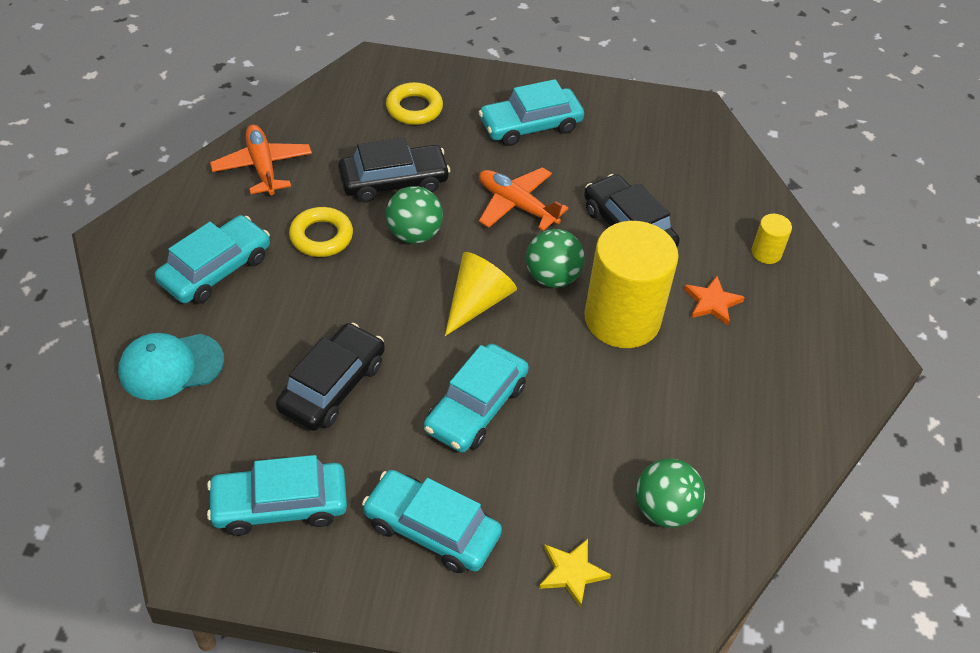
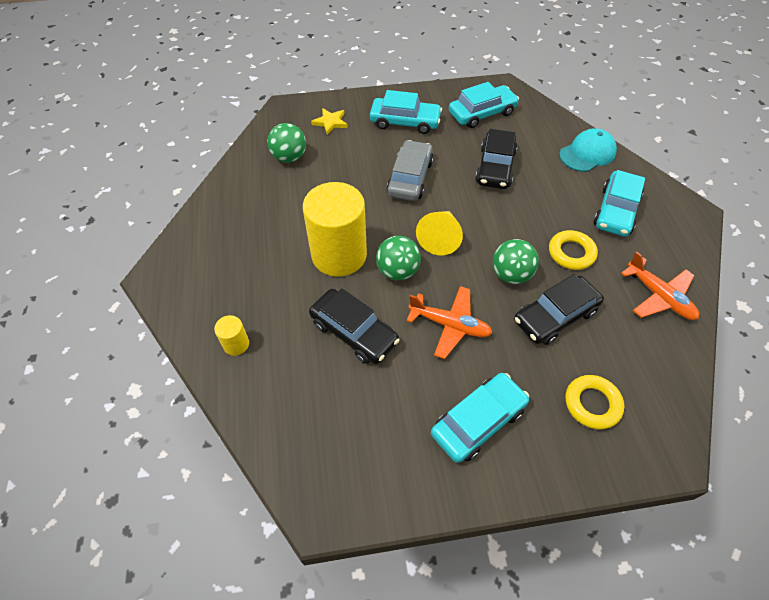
camera: 165 degrees right, 5 degrees up
turquoise car [424,344,529,452] -> grey car [386,140,434,201]
orange star [684,276,745,325] -> none

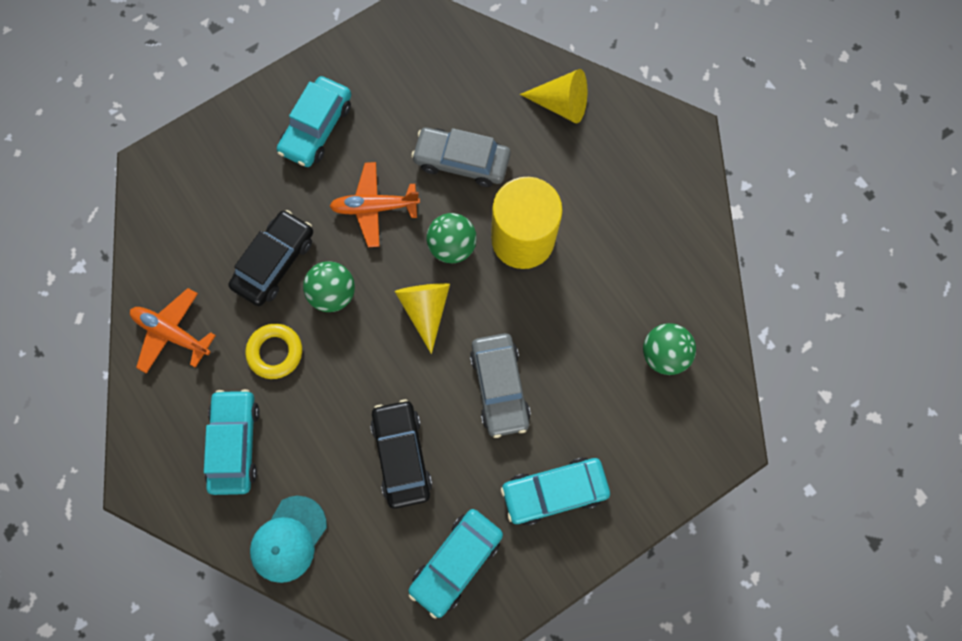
camera: 155 degrees right, 20 degrees up
yellow cylinder [214,315,249,356] -> yellow cone [520,69,587,123]
black car [309,288,400,364] -> grey car [411,127,511,187]
yellow star [311,108,348,135] -> none
yellow ring [566,375,624,430] -> none

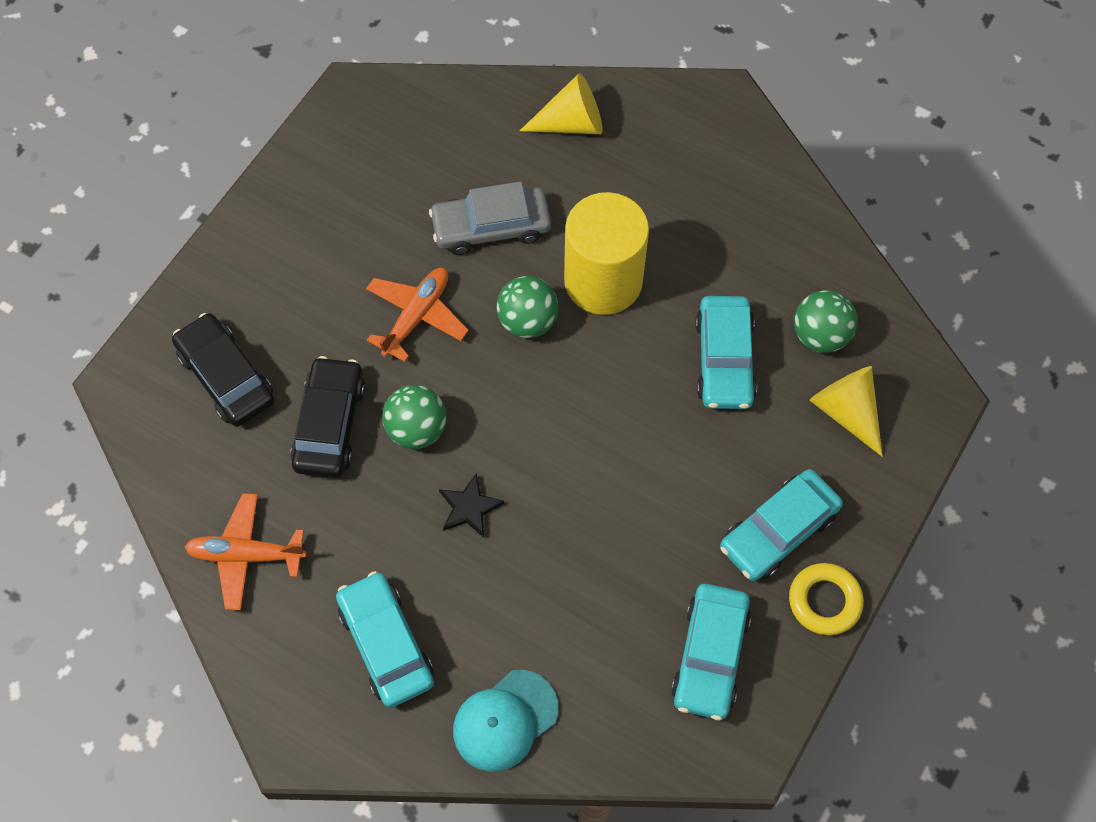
camera: 25 degrees left, 10 degrees down
yellow ring [246,324,302,379] -> yellow ring moved to [789,563,864,635]
turquoise cap [250,496,327,583] -> turquoise cap turned 45 degrees clockwise [453,670,558,772]
turquoise car [277,76,351,167] -> turquoise car moved to [695,296,757,409]
orange plane [329,162,420,247] -> orange plane turned 150 degrees clockwise [366,268,469,362]
black car [370,399,432,509] -> black car moved to [172,313,275,427]
yellow cone [395,283,450,354] -> yellow cone moved to [810,366,883,457]
grey car [470,333,531,438] -> none
none -> black star [439,473,504,538]

